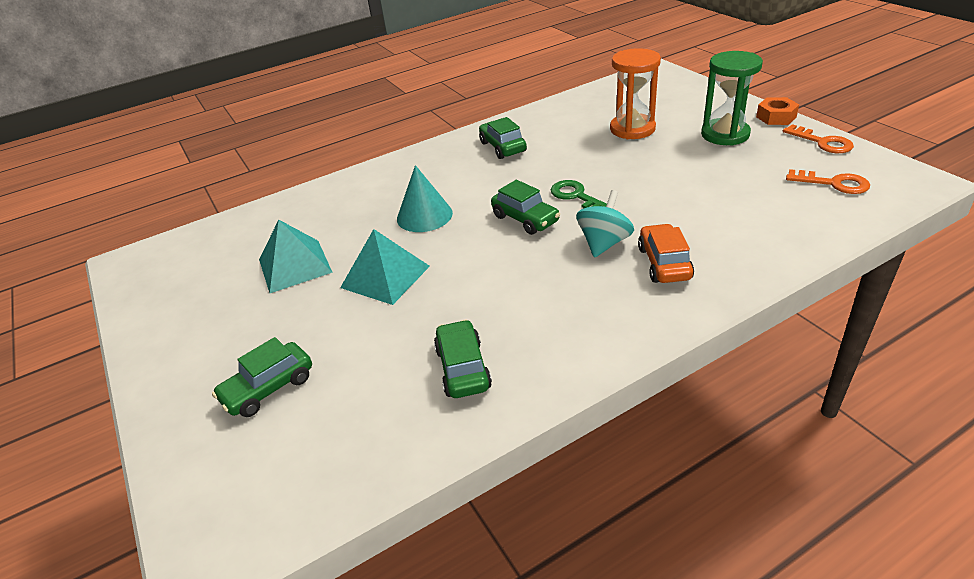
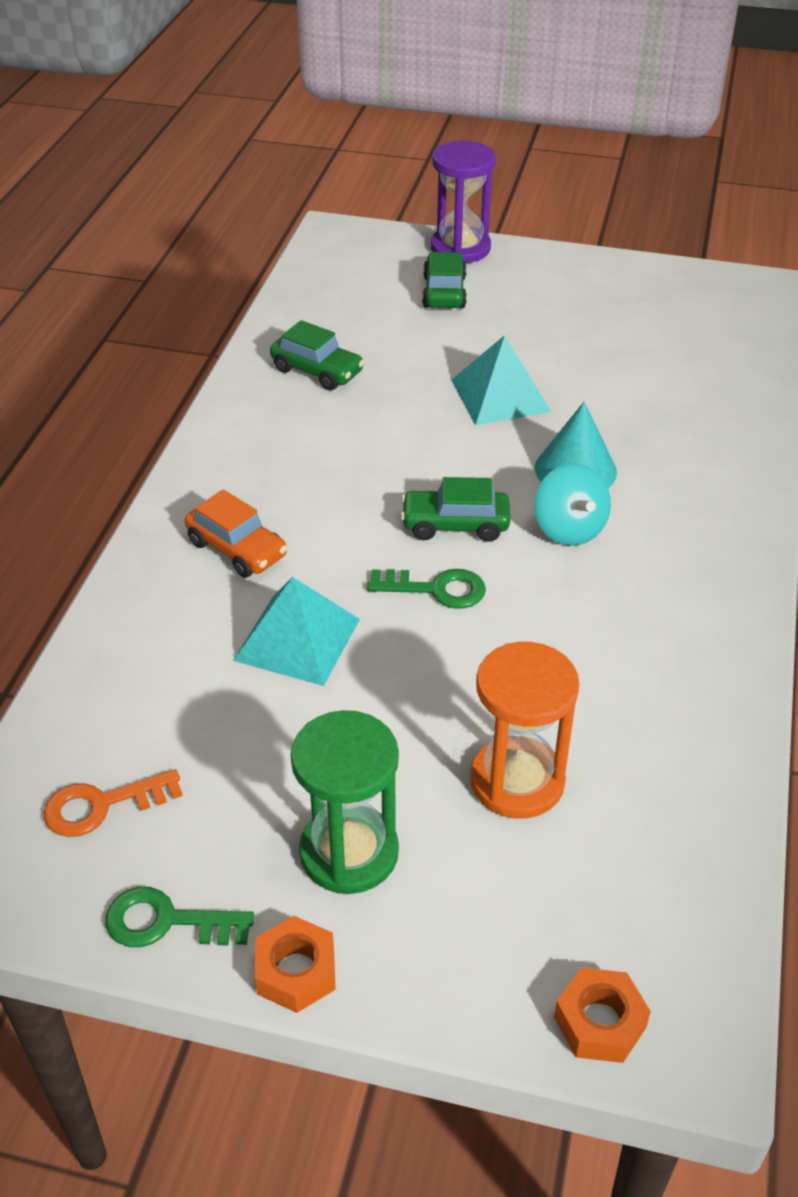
camera: 130 degrees right, 5 degrees up
turquoise pyramid [259,220,333,293] -> turquoise pyramid moved to [233,577,360,686]
green car [479,117,527,159] -> none
turquoise spinning top [576,190,634,258] -> turquoise spinning top moved to [534,464,611,546]
orange key [783,124,854,153] -> green key [105,887,254,947]
none -> purple hourglass [431,141,496,263]
none -> orange nut [554,967,651,1063]

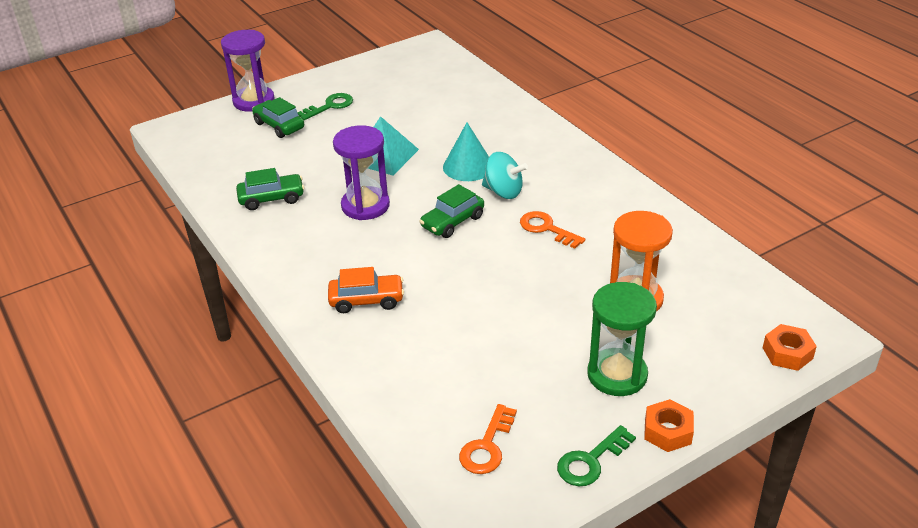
camera: 45 degrees left, 5 degrees down
turquoise pyramid [233,577,360,686] -> none
green key [367,569,486,609] -> green key moved to [297,93,353,120]
none -> purple hourglass [333,125,390,220]
none -> orange key [520,211,585,249]

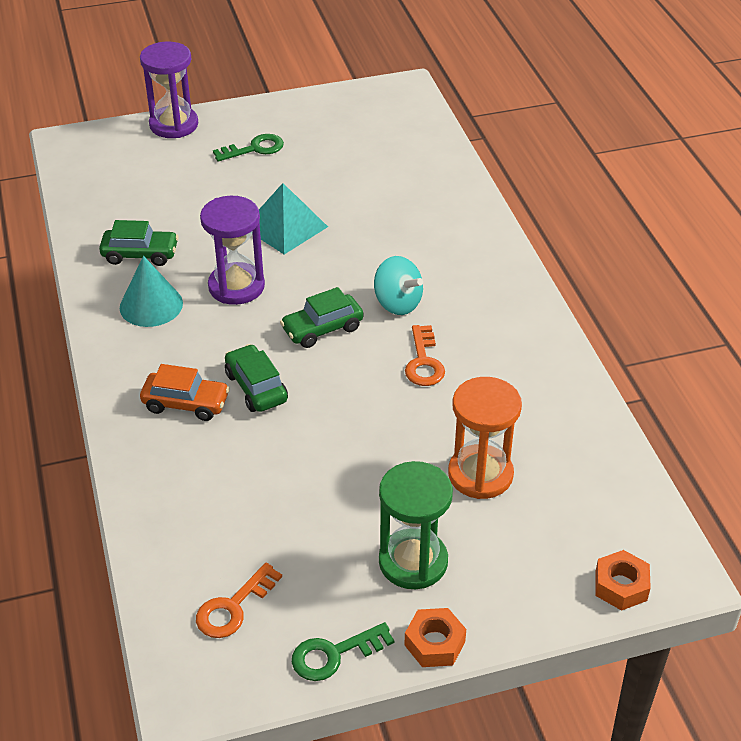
camera: 15 degrees right, 5 degrees up
green car [252,97,304,138] -> green car moved to [225,344,288,412]
turquoise cone [443,123,489,181] -> turquoise cone moved to [120,256,183,327]
orange key [520,211,585,249] -> orange key turned 150 degrees counterclockwise [405,325,445,386]

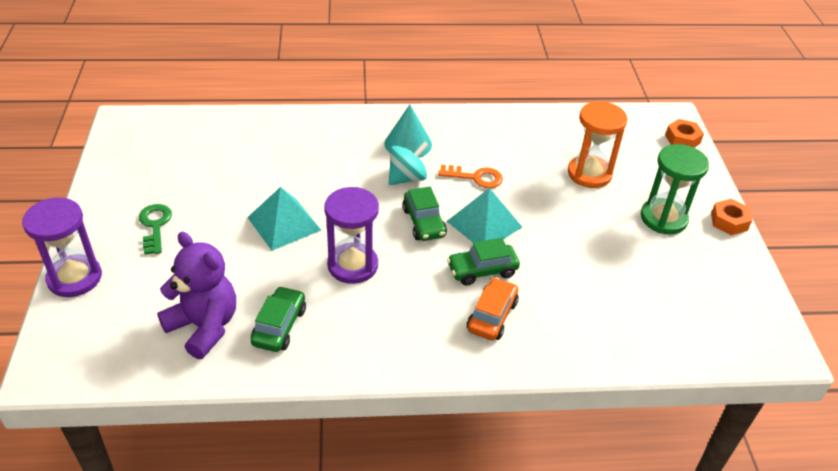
camera: 80 degrees left, 0 degrees up
turquoise cone [120,256,183,327] -> turquoise cone moved to [385,105,432,158]
orange key [196,563,282,638] -> none
green key [292,622,394,681] -> none
none -> purple teddy bear [157,232,236,359]
none -> turquoise pyramid [446,188,522,243]

